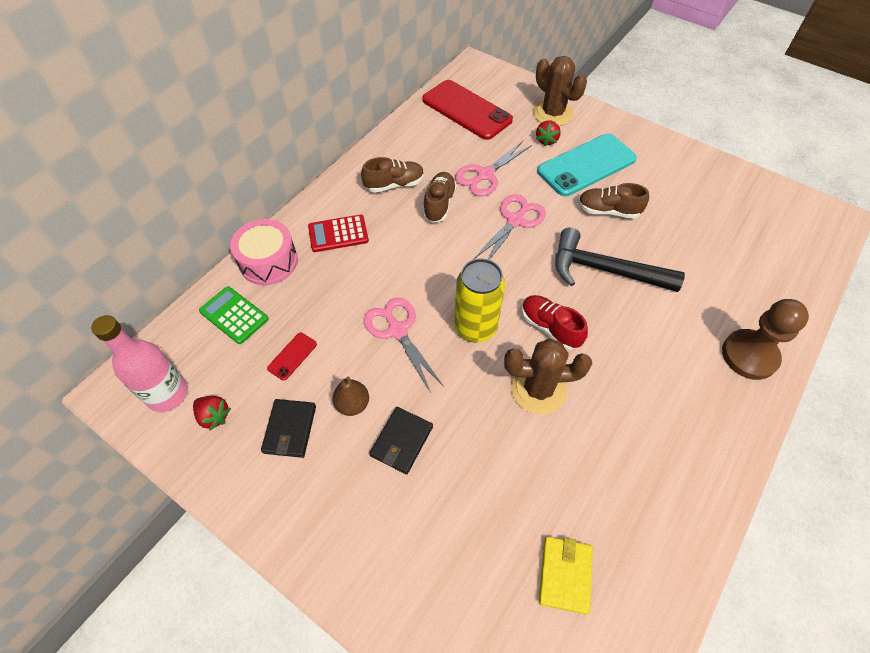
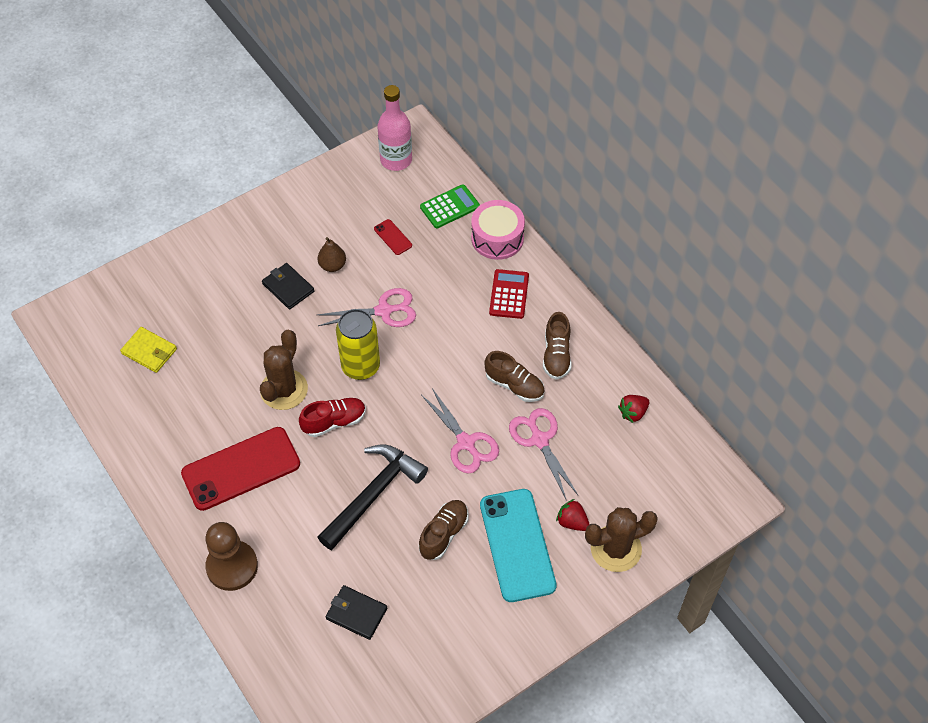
camera: 110 degrees right, 0 degrees up
red strawberry [193,396,231,431] -> red strawberry moved to [618,395,649,423]
black wallet [261,399,316,458] -> black wallet moved to [326,585,387,640]
red phone [422,80,513,140] -> red phone moved to [181,427,300,511]

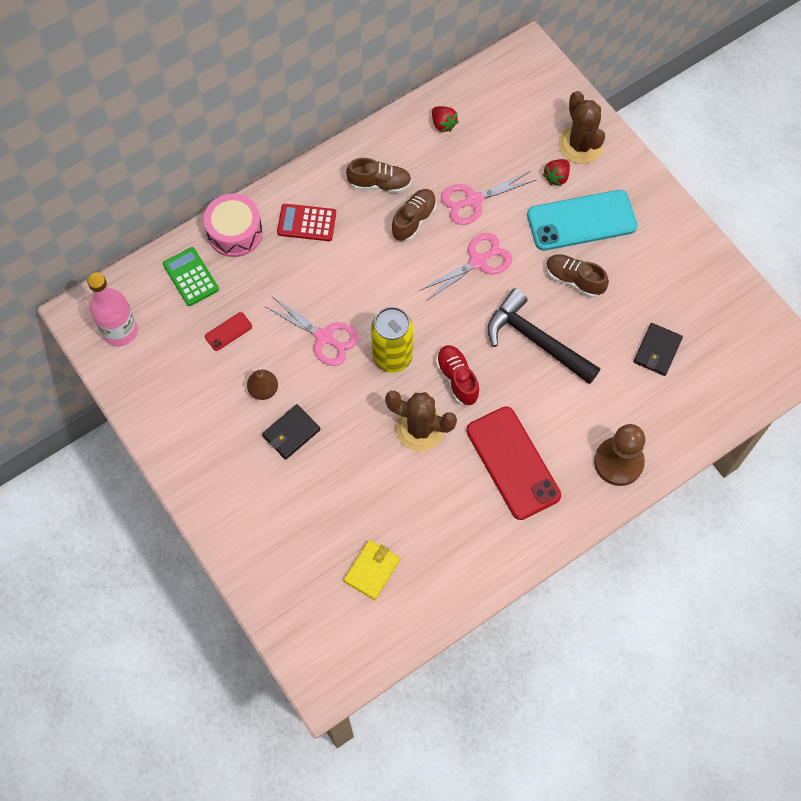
camera: 90 degrees left, 10 degrees up
pink scissors [317,288,416,327] -> pink scissors turned 135 degrees clockwise [264,297,359,366]

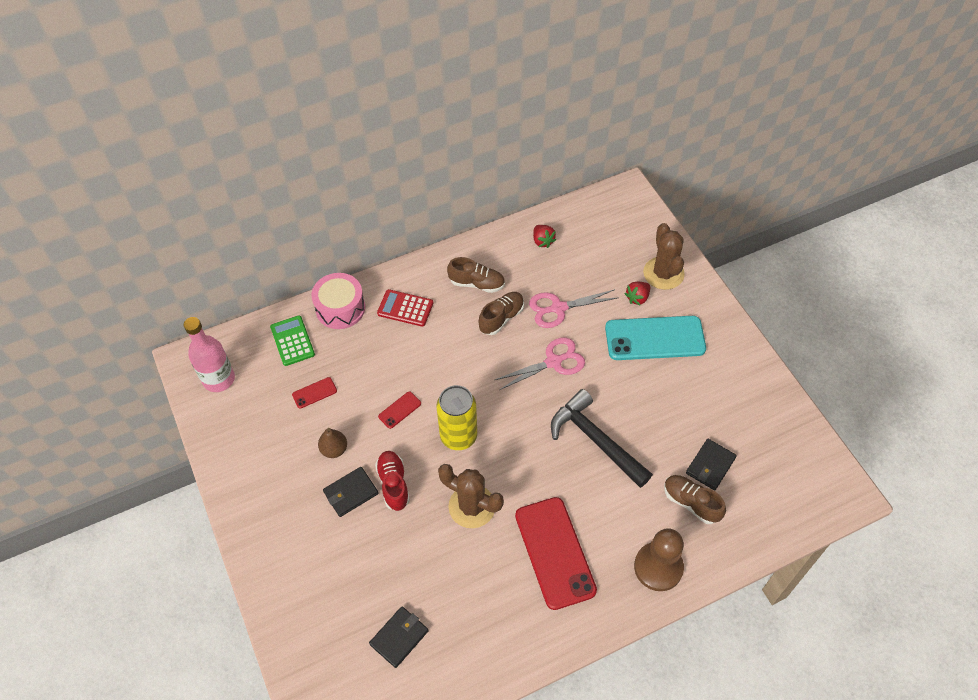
camera: 10 degrees right, 10 degrees down
pink scissors [264,297,359,366] -> red phone [378,391,421,429]
yellow wallet [344,540,400,600] -> black wallet [369,607,429,668]
red shoe [436,345,480,405] -> red shoe moved to [375,451,410,511]
brown shoe [546,254,609,298] -> brown shoe moved to [664,475,726,524]

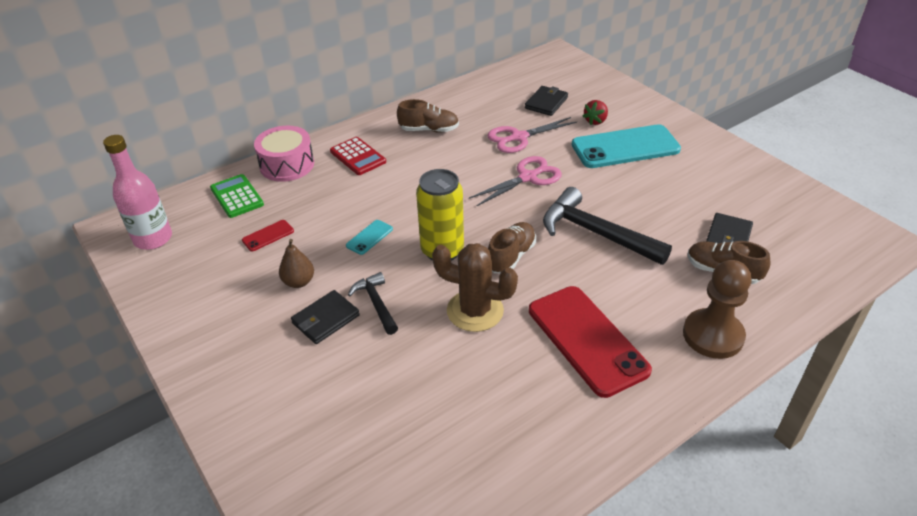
camera: 10 degrees left, 15 degrees down
black wallet [369,607,429,668] -> black wallet moved to [525,86,568,116]
red shoe [375,451,410,511] -> black hammer [348,272,398,335]
red calculator [377,289,433,327] -> red calculator turned 135 degrees counterclockwise [330,137,386,175]
red phone [378,391,421,429] -> turquoise phone [346,220,393,255]
brown shoe [478,292,524,335] -> brown shoe moved to [488,222,536,273]
red strawberry [533,225,556,248] -> none
brown cactus [643,223,685,290] -> none

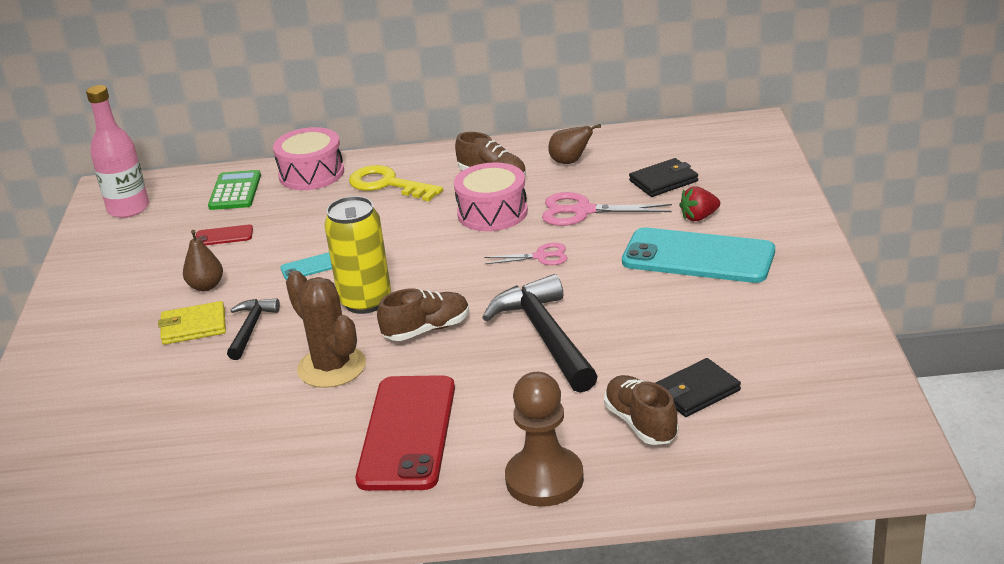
camera: 35 degrees right, 10 degrees down
black wallet [291,290,360,344] -> yellow wallet [158,301,226,345]
red calculator [330,137,386,175] -> yellow key [349,165,443,201]
pink scissors [469,156,562,206] -> pink scissors [484,243,567,265], size x0.62
none -> pink drum [454,162,528,231]
none -> brown pear [548,124,601,164]

